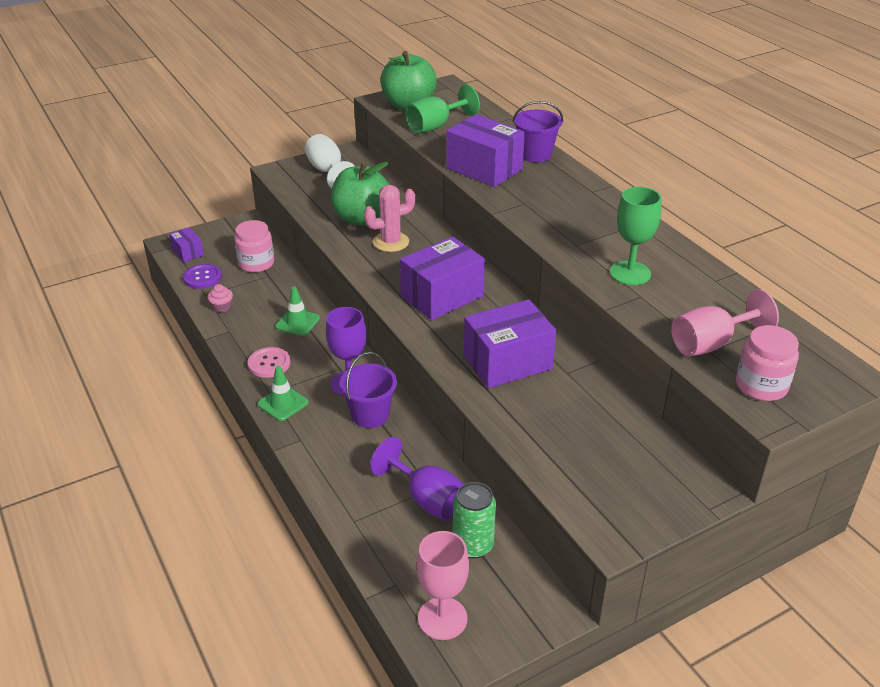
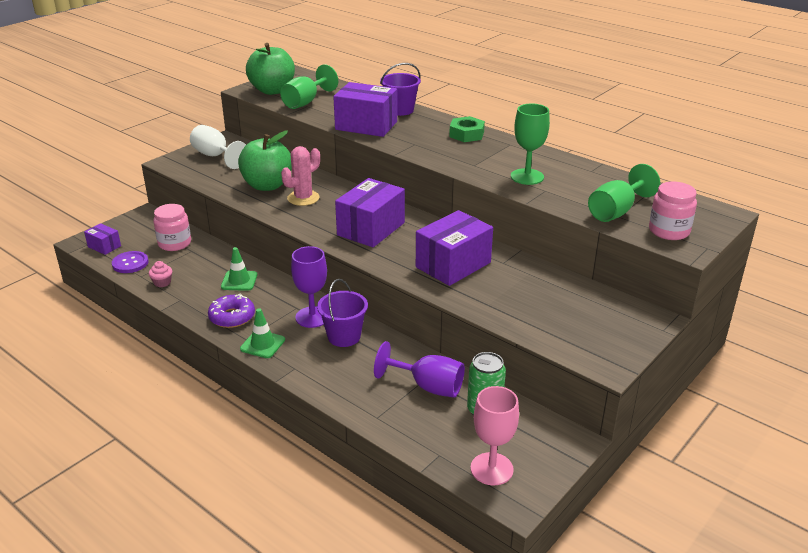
camera: 20 degrees left, 5 degrees down
pink button [247,347,290,378] -> purple donut [208,293,255,328]
pink goblet [671,289,779,356] -> green goblet [588,164,660,222]
none -> green nut [449,116,485,142]

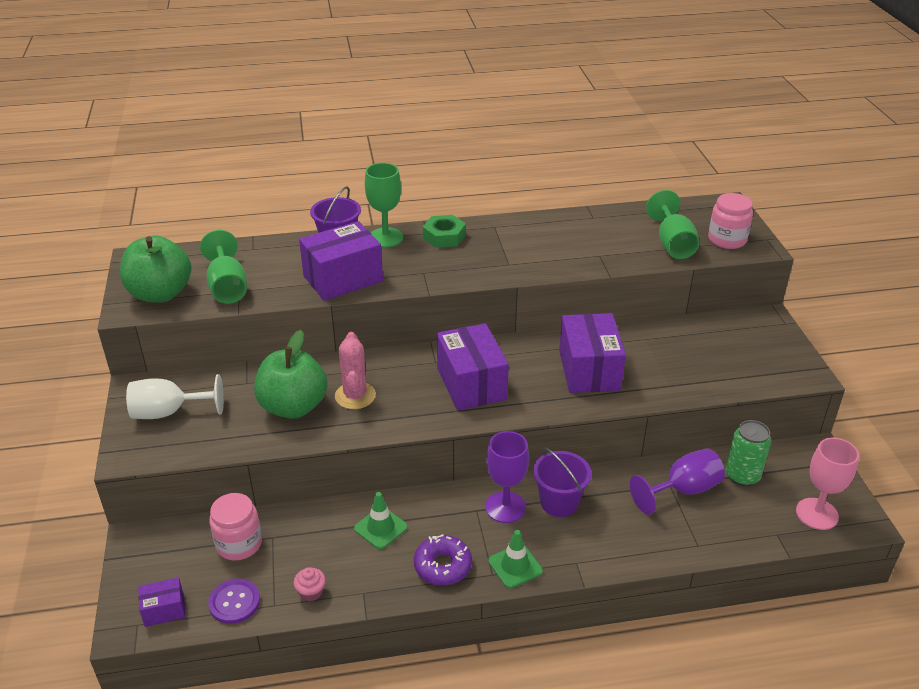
camera: 50 degrees left, 5 degrees up
green goblet [511,104,550,185] -> green goblet moved to [365,163,403,247]

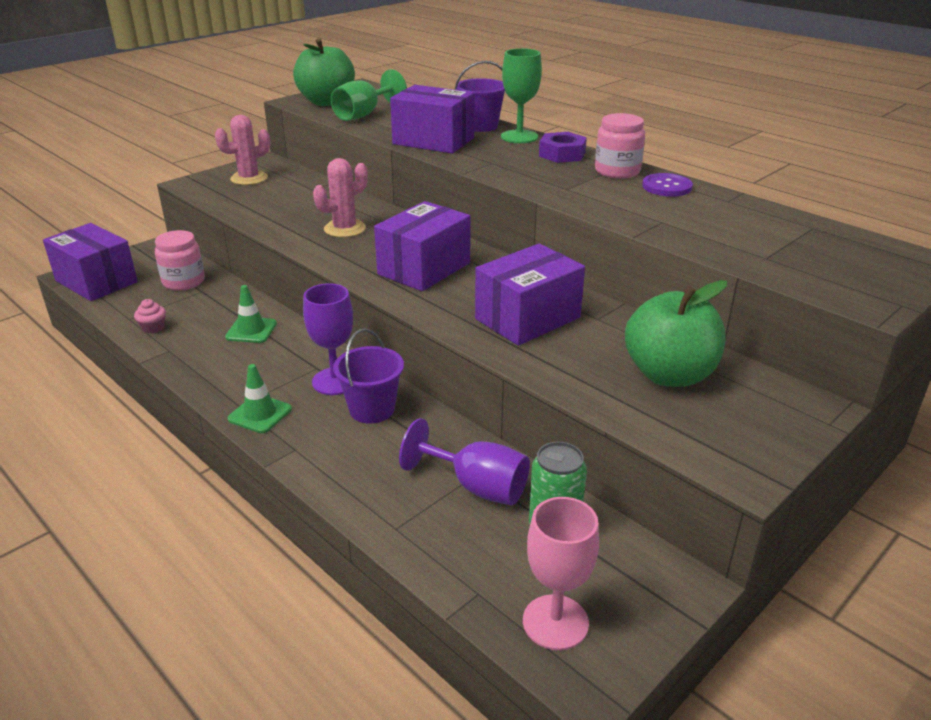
camera: 55 degrees right, 5 degrees down
white goblet [126,374,224,419] -> pink cactus [215,115,270,185]
purple box [138,578,185,627] -> purple box [43,223,138,301], size x2.01
purple button [208,579,260,624] -> purple button moved to [642,173,693,197]
green apple [254,330,327,419] -> green apple moved to [625,280,727,387]
purple donut [414,534,472,585] -> none
green nut [423,215,466,248] -> purple nut [539,132,587,163]
green goblet [646,190,700,259] -> none
pink jar [708,193,753,249] -> pink jar moved to [595,113,645,179]

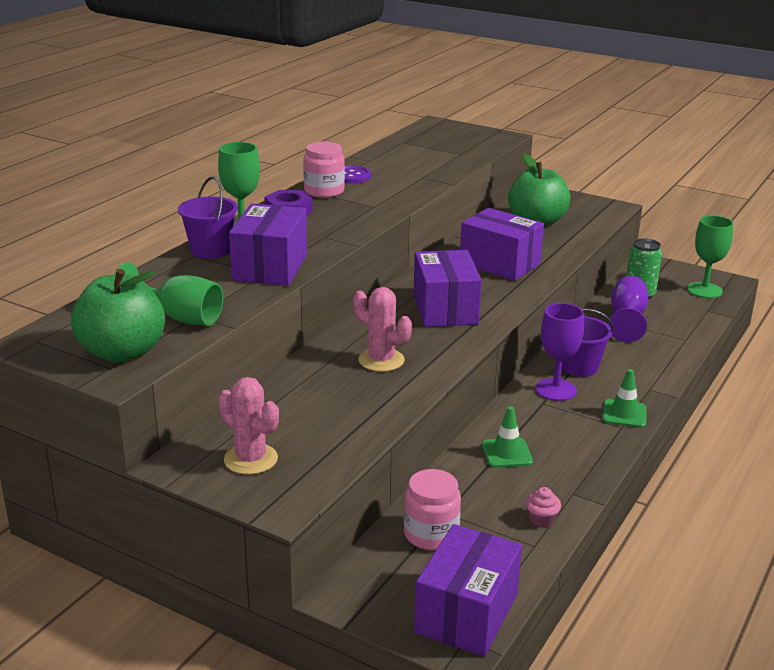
camera: 105 degrees left, 5 degrees down
purple box [374,201,470,291] -> purple box turned 60 degrees clockwise [413,250,482,327]
pink goblet [523,497,599,650] -> green goblet [687,215,733,298]

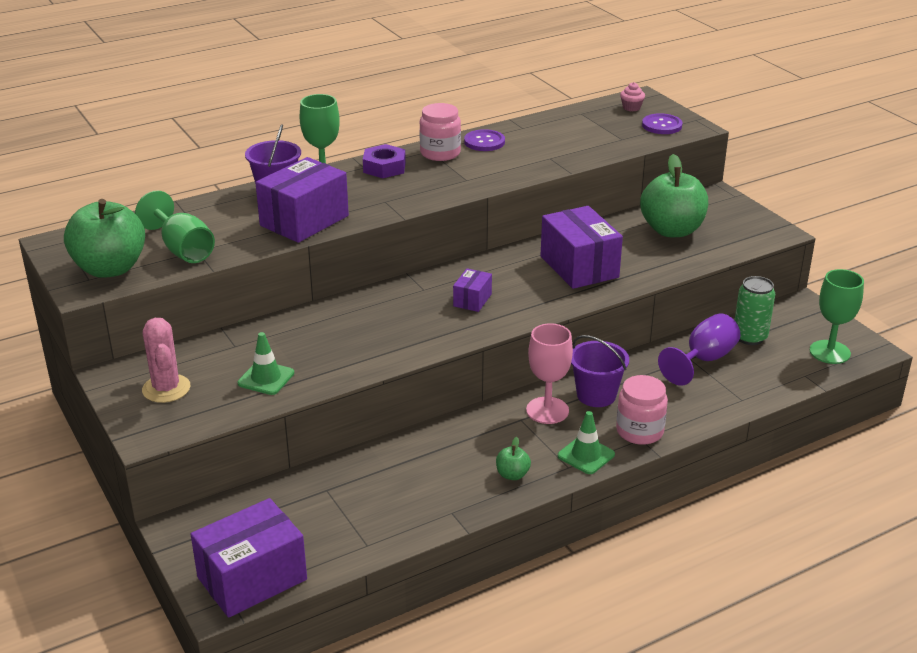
camera: 30 degrees right, 5 degrees up
pink cactus [353,287,412,372] -> none
pink jar [404,469,461,550] -> pink jar moved to [616,375,668,445]
purple box [413,250,482,327] -> purple box [453,268,492,312], size x0.50
green traffic cone [482,406,533,468] -> green traffic cone moved to [238,332,294,395]
pink cupcake [526,487,561,527] -> pink cupcake moved to [620,82,645,111]
purple goblet [535,303,584,401] -> pink goblet [526,323,573,424]
none -> green apple [496,437,531,480]
none -> purple button [642,113,683,134]

